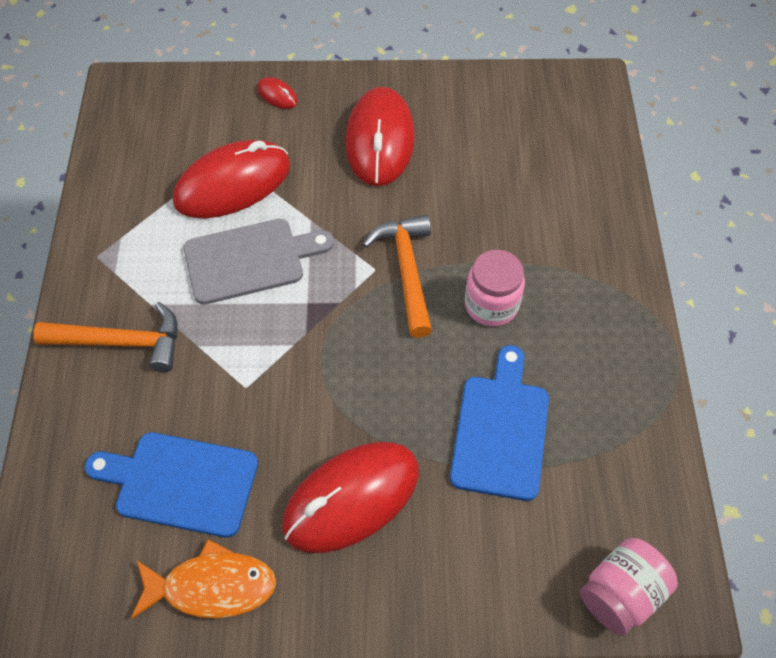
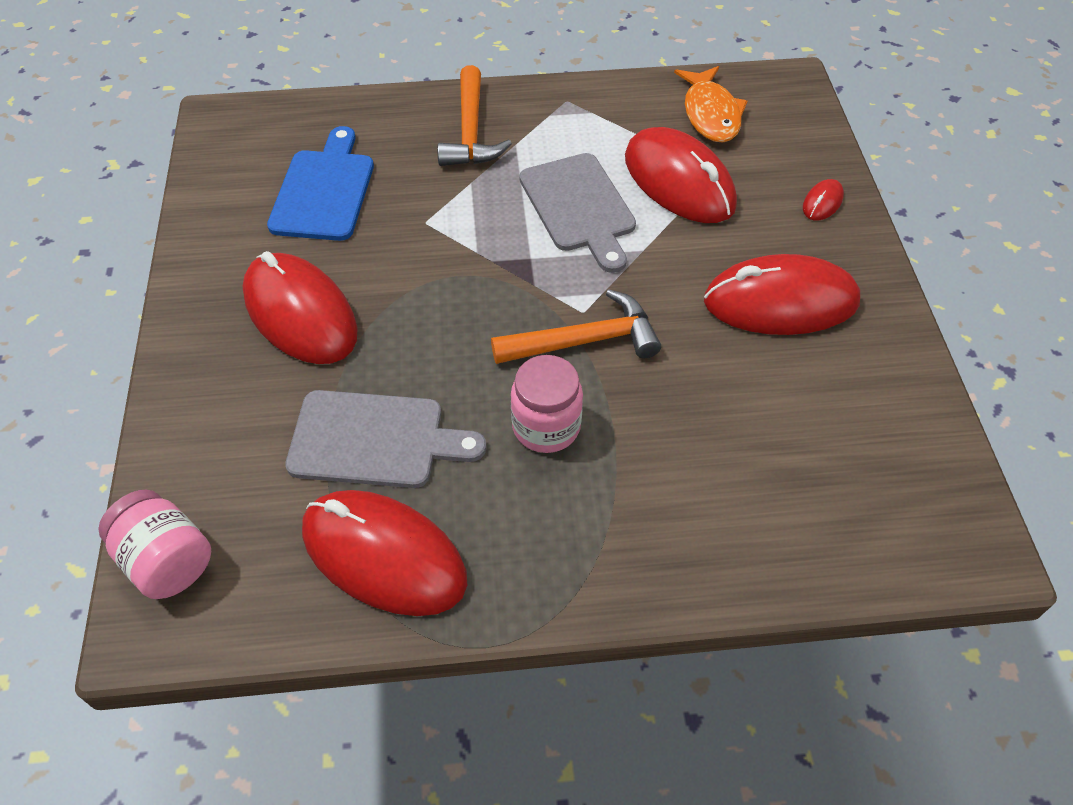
camera: 85 degrees right, 5 degrees down
orange fish [131,540,276,619] -> orange fish moved to [674,66,747,142]
blue cutting board [450,345,549,501] -> grey cutting board [285,390,486,488]
none -> red mouse [302,490,467,616]

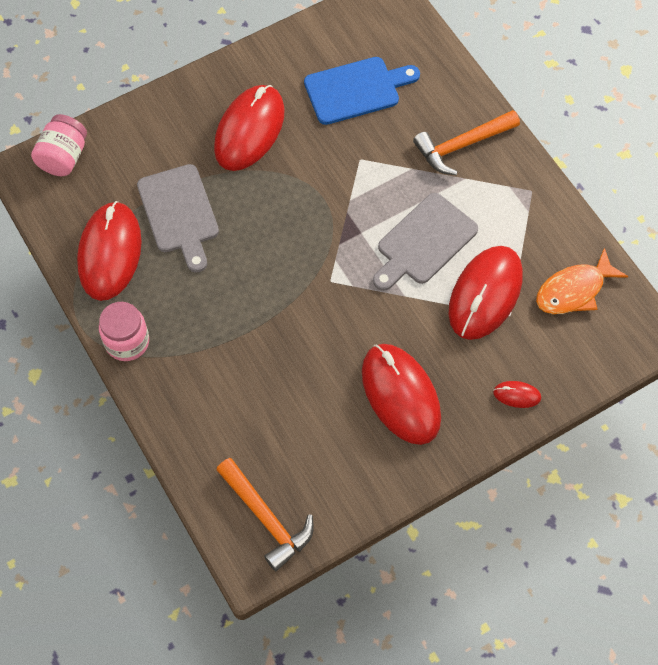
camera: 65 degrees right, 10 degrees up
orange hammer [491,289,661,364] -> orange hammer moved to [216,458,314,571]
pink jar [511,355,583,453] -> pink jar moved to [99,302,149,361]

